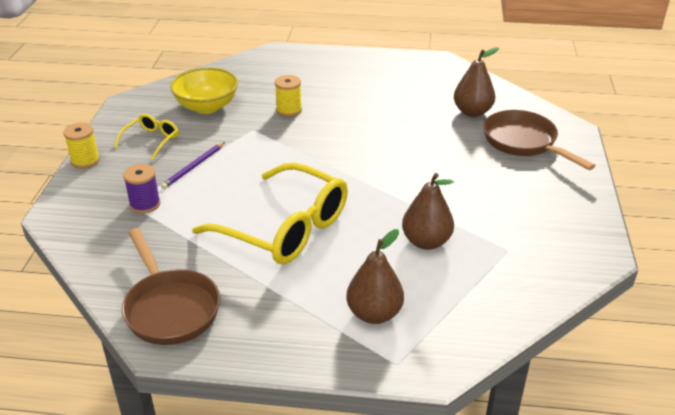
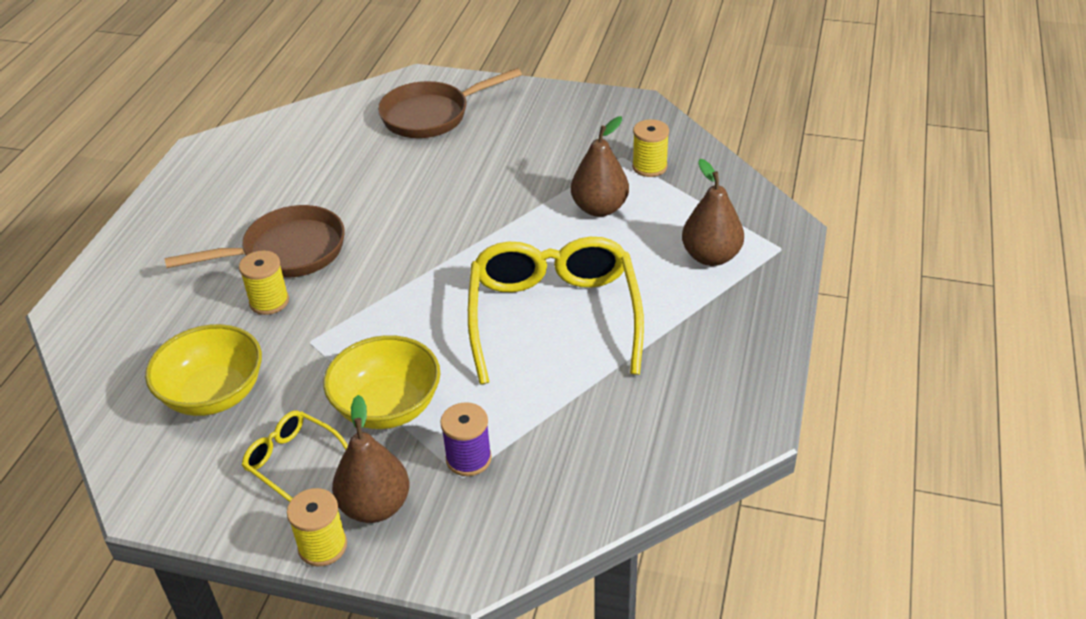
camera: 80 degrees left, 5 degrees up
brown pan [122,228,220,345] -> brown pan moved to [164,205,345,278]
purple pencil [161,142,225,189] -> yellow bowl [323,335,440,429]
yellow glasses [192,163,348,264] -> yellow glasses turned 45 degrees counterclockwise [468,237,644,385]
brown pear [454,47,499,117] -> brown pear moved to [332,395,409,523]
none -> yellow spool [632,119,669,177]

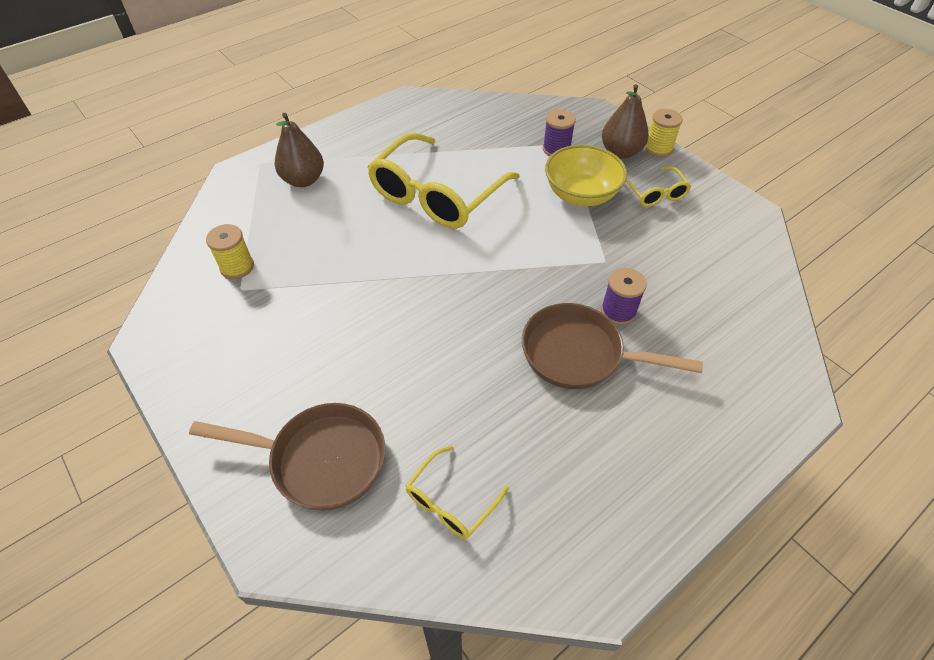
camera: 145 degrees left, 10 degrees up
yellow bowl [145,324,262,416] -> none
yellow spool [239,250,289,315] -> purple spool [601,268,647,325]
brown pear [571,116,629,217] -> none
none -> yellow glasses [405,446,509,539]

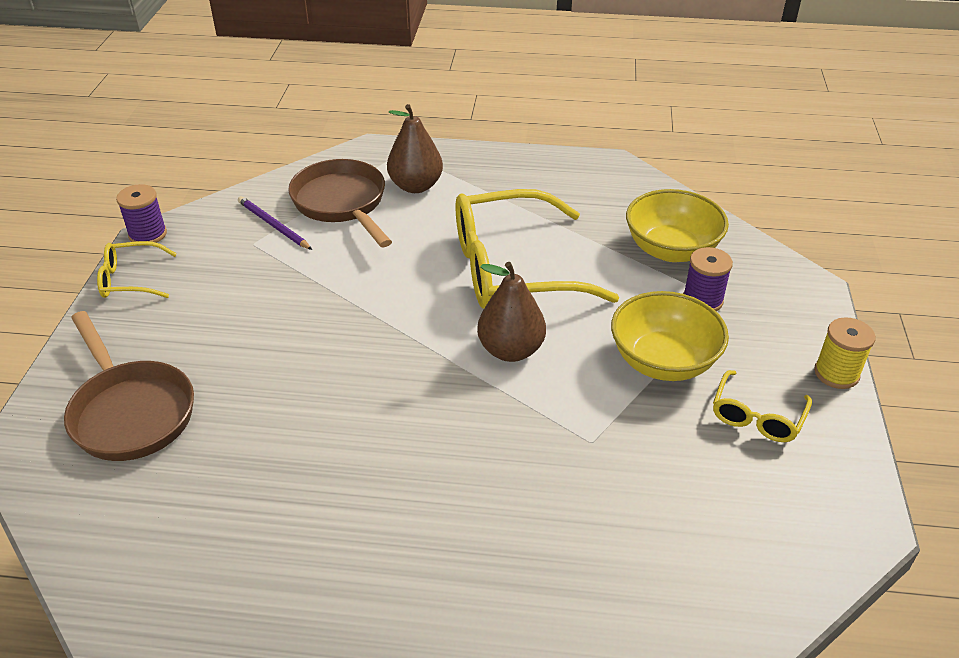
camera: 45 degrees right, 10 degrees down
yellow spool [206,224,254,279] -> purple pencil [238,196,312,250]
yellow glasses [405,446,509,539] -> yellow glasses moved to [97,241,177,298]
brown pan [522,303,703,389] -> brown pan moved to [288,159,392,247]
purple spool [601,268,647,325] -> purple spool moved to [116,184,167,246]
brown pear [602,84,649,159] -> brown pear moved to [477,262,546,362]
none -> yellow bowl [626,189,729,262]

